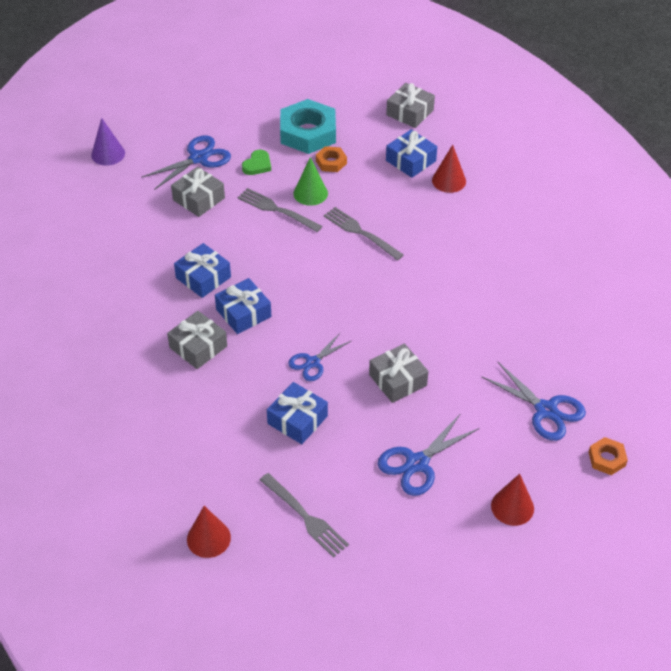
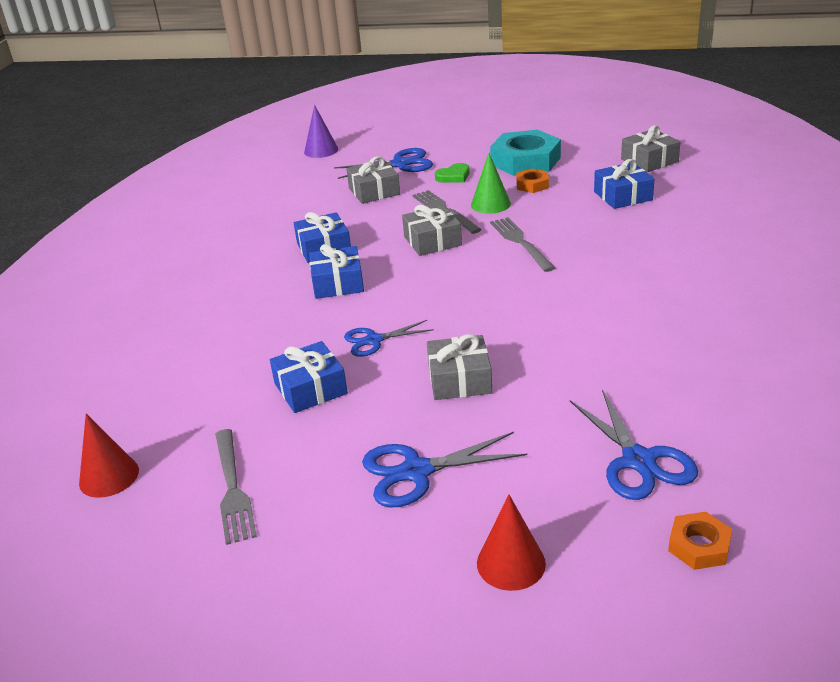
camera: 30 degrees right, 15 degrees down
grey gift [167,311,227,369] -> grey gift moved to [402,205,462,256]
red cone [432,145,466,193] -> none

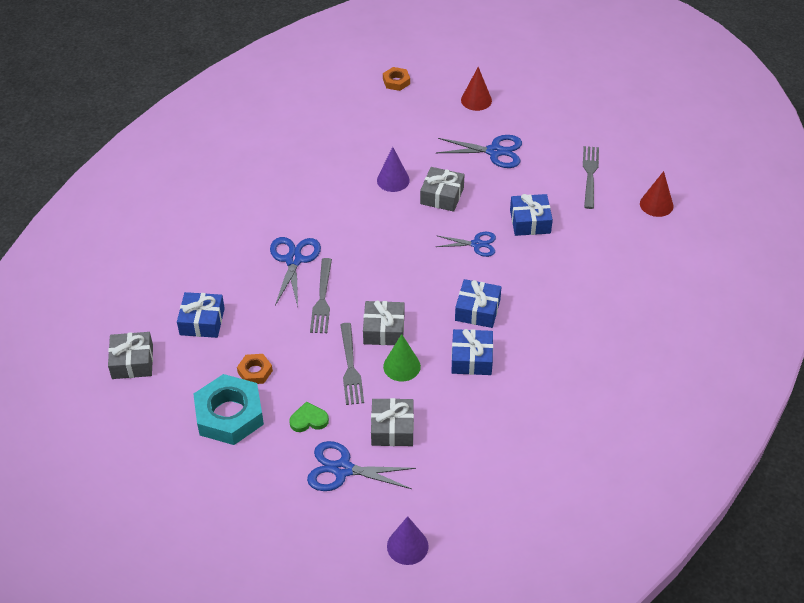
camera: 160 degrees left, 15 degrees up
green cone [471,153,511,214] -> green cone moved to [383,334,421,382]
blue scissors [570,389,698,500] -> blue scissors moved to [270,237,321,307]
none -> purple cone [377,147,410,192]

